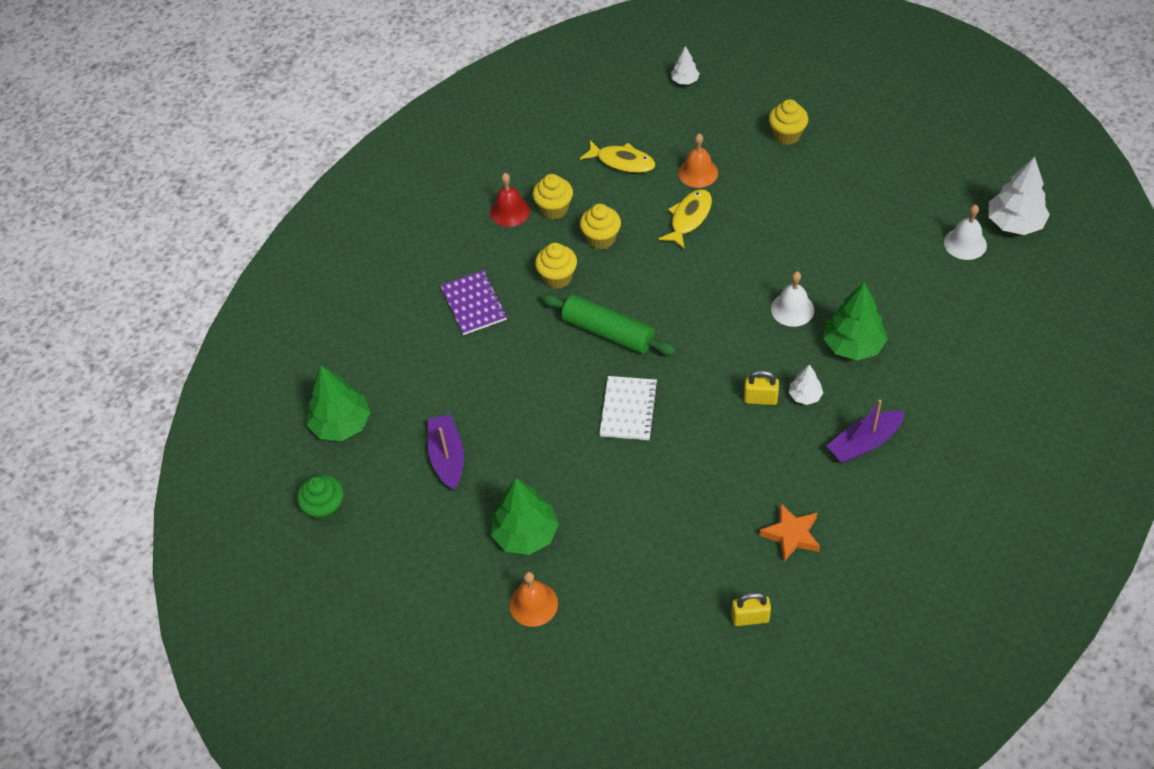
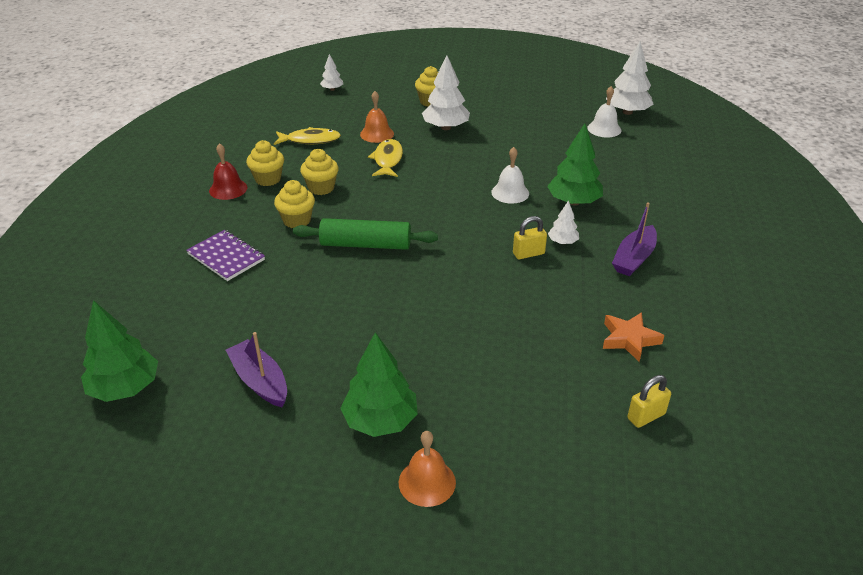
camera: 30 degrees left, 15 degrees down
green cupcake [297,475,344,523] -> none
white notebook [599,376,658,440] -> none
none -> white tree [422,55,470,130]

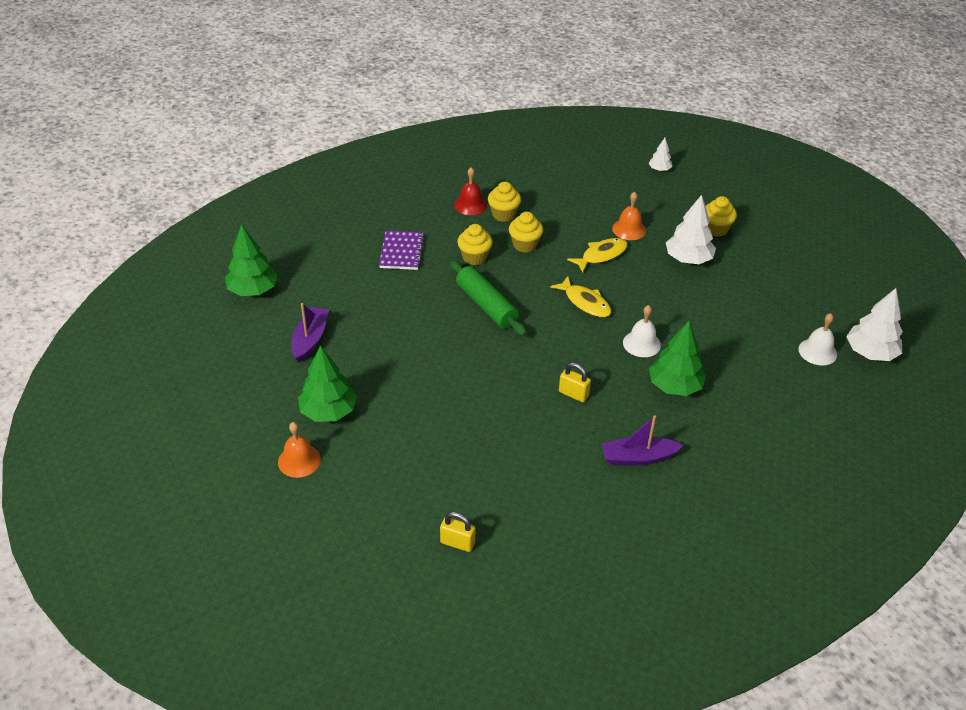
camera: 50 degrees right, 5 degrees up
yellow fish [274,127,341,145] -> yellow fish moved to [550,276,611,318]
white tree [548,200,579,244] -> none
orange star [603,312,665,362] -> none

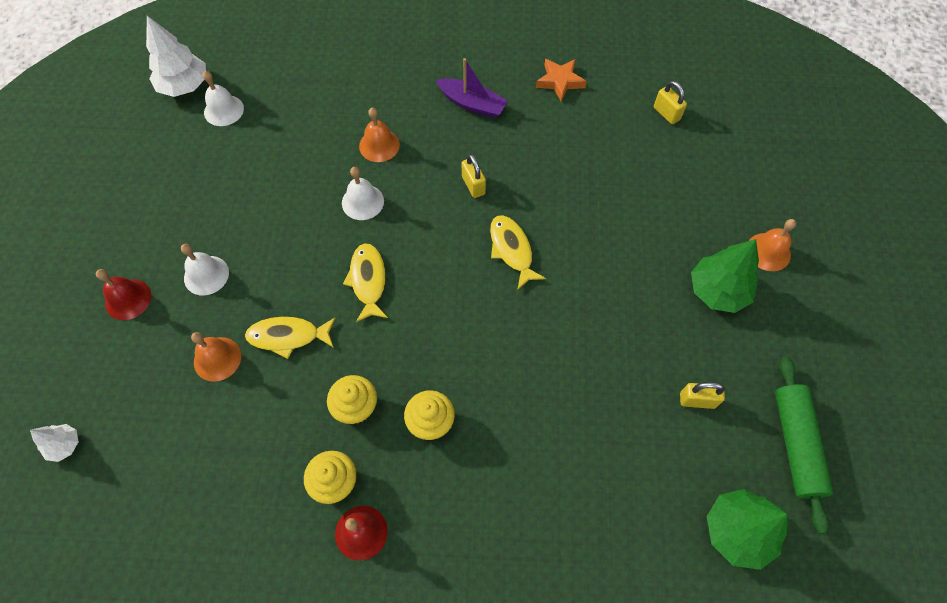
camera: 145 degrees left, 20 degrees up
purple boat [291,303,329,362] -> yellow padlock [680,382,725,409]
purple notebook [379,231,425,270] -> none
green rolling pin [450,260,527,336] -> green rolling pin moved to [775,356,833,534]
green tree [649,321,706,396] -> orange bell [359,107,400,162]
white tree [666,195,716,264] -> white bell [181,244,229,295]
yellow cupcake [706,196,737,237] -> red bell [96,269,151,320]
none -> yellow fish [490,215,546,290]
none -> orange star [536,59,587,101]

